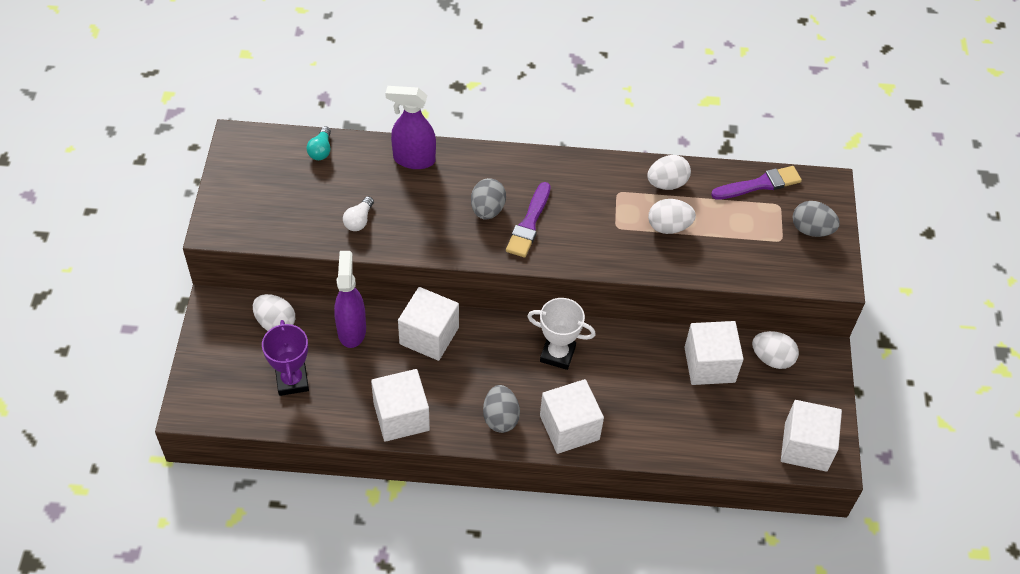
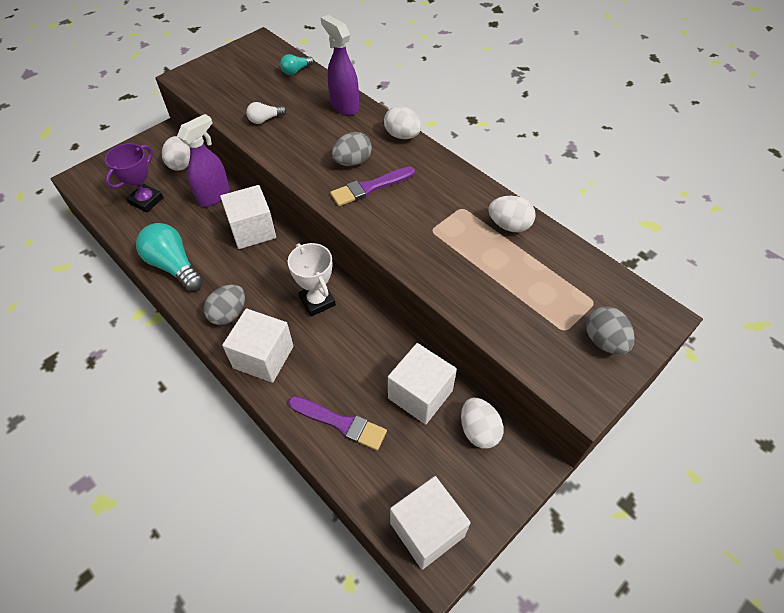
camera: 45 degrees right, 0 degrees up
white cube [371,369,430,442] -> turquoise light bulb [136,223,203,291]
white egg [648,199,696,234] -> white egg moved to [384,106,421,139]
purple brush [711,166,802,200] -> purple brush moved to [288,396,387,450]

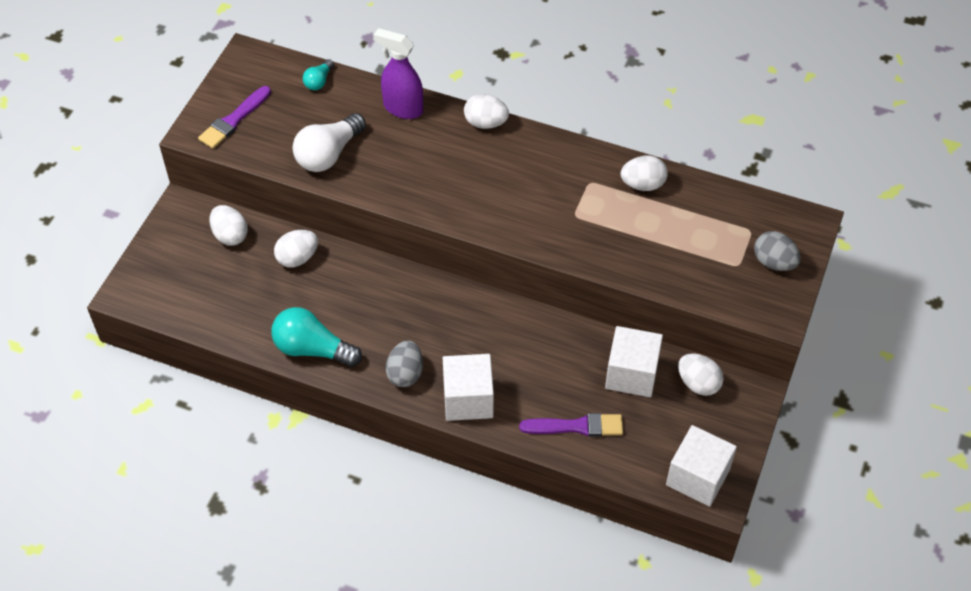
camera: 25 degrees left, 0 degrees up
purple trophy [105,143,164,213] -> none
purple spray bottle [177,114,230,206] -> white egg [274,230,318,268]
white cube [220,185,276,249] -> none
white light bulb [246,102,286,124] -> white light bulb [293,113,366,172], size x1.93
white trophy [288,243,336,317] -> none
purple brush [330,167,415,206] -> purple brush moved to [198,86,271,149]
grey egg [332,132,372,166] -> none

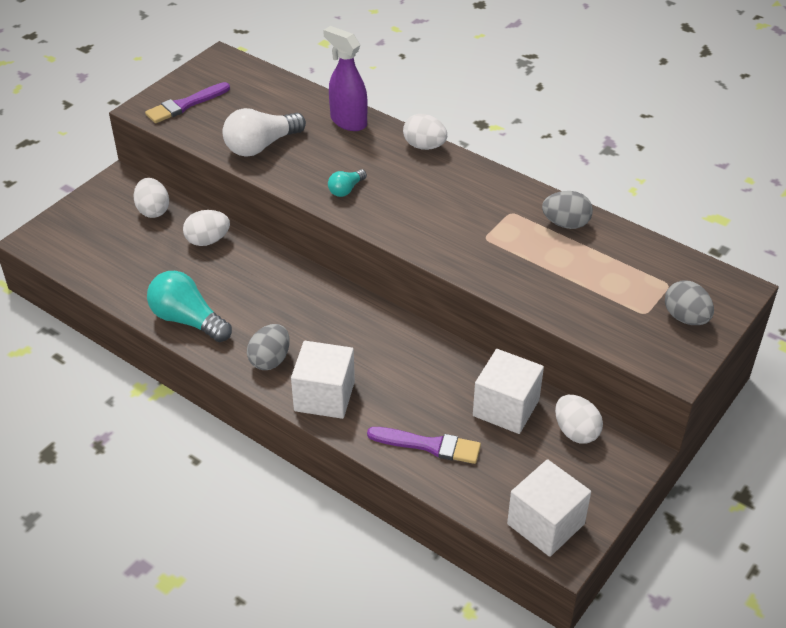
camera: 15 degrees right, 10 degrees down
turquoise light bulb [303,59,334,90] -> turquoise light bulb moved to [328,169,367,197]
white egg [621,156,668,191] -> grey egg [542,191,593,229]

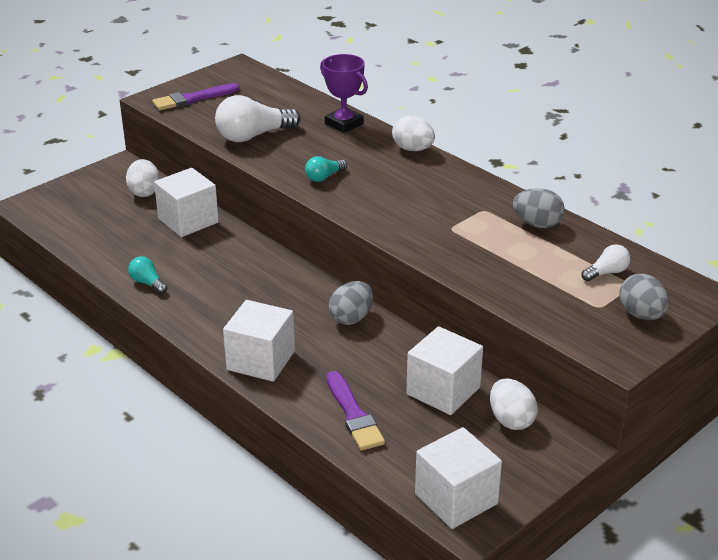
camera: 10 degrees right, 10 degrees down
turquoise light bulb [147,271,232,342] -> turquoise light bulb [128,256,167,294], size x0.52
white egg [183,210,230,246] -> white cube [154,168,219,237]
grey egg [247,324,290,370] -> grey egg moved to [329,281,373,325]
purple spray bottle [323,26,368,131] -> purple trophy [320,54,368,133]
purple brush [367,427,481,464] -> purple brush turned 45 degrees clockwise [327,371,385,450]
none -> white light bulb [582,244,630,281]

